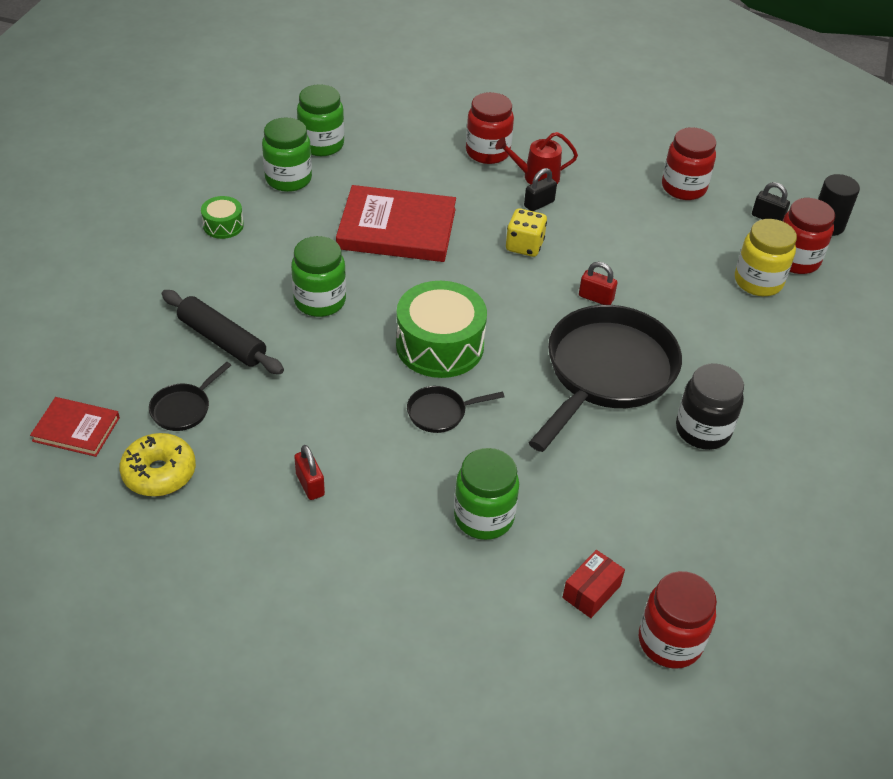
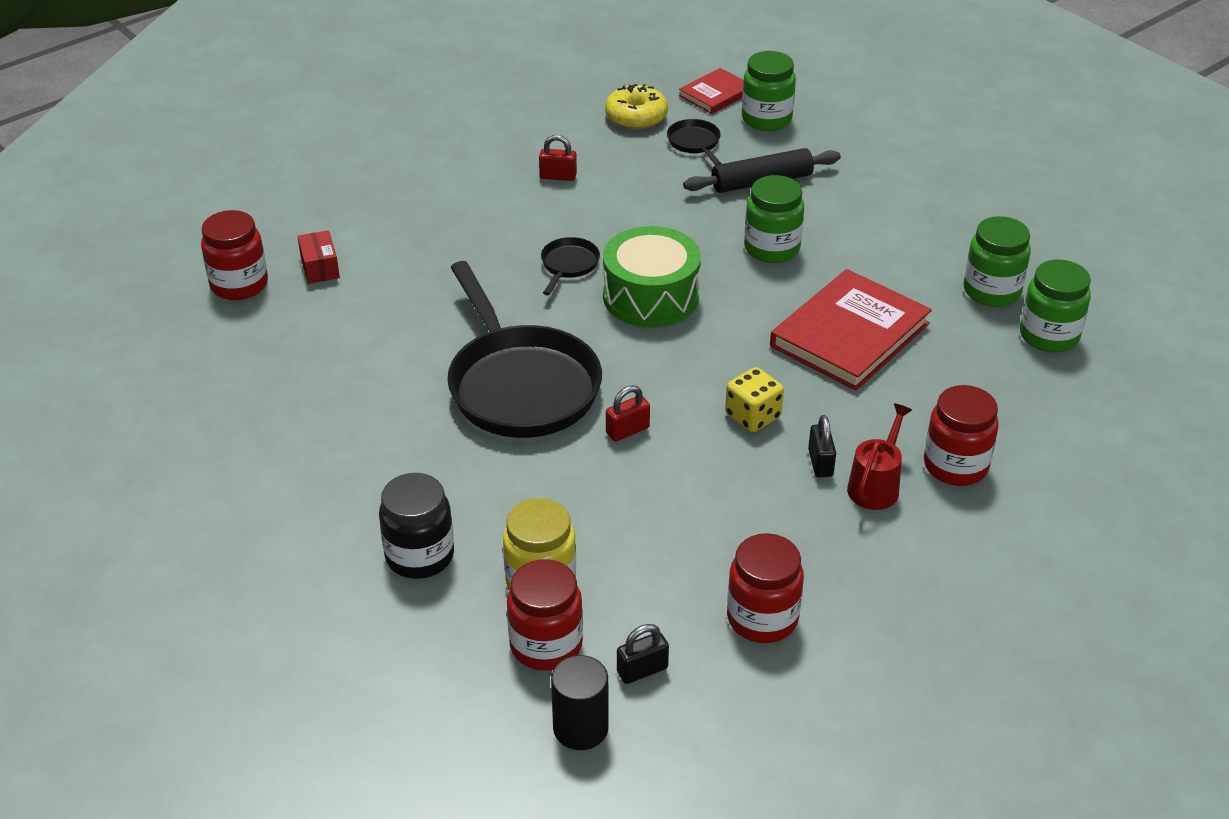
camera: 125 degrees right, 5 degrees down
green drum [201,196,244,239] -> none
green jar [454,448,519,540] -> green jar moved to [742,51,796,131]
black jar [676,363,744,450] -> black jar moved to [379,473,454,579]

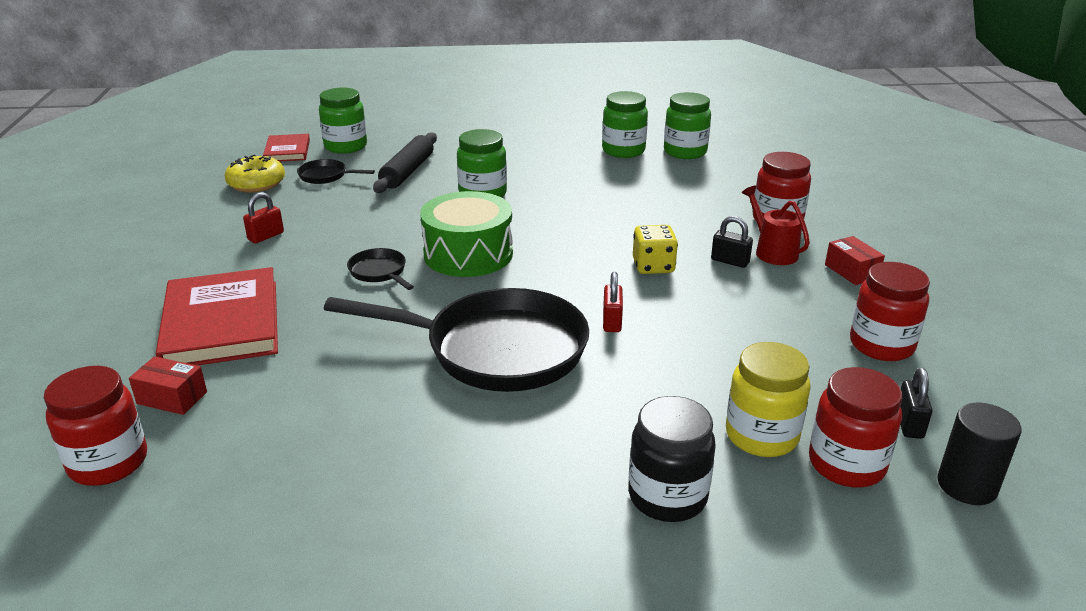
camera: 55 degrees left, 10 degrees down
red book [770,269,932,390] -> red book moved to [156,267,278,366]
none -> red box [825,236,885,285]

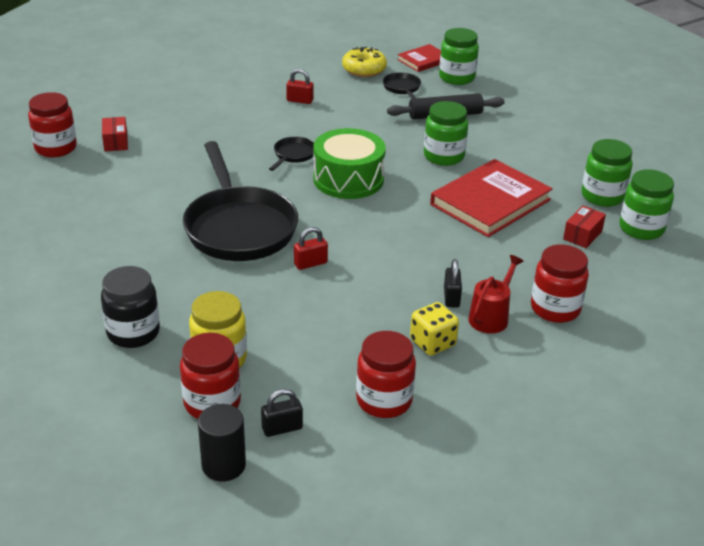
camera: 60 degrees right, 5 degrees up
red book [156,267,278,366] -> red book moved to [430,159,552,237]
yellow dice [633,225,678,274] -> yellow dice moved to [410,302,459,356]
red box [825,236,885,285] -> red box moved to [563,205,606,248]

